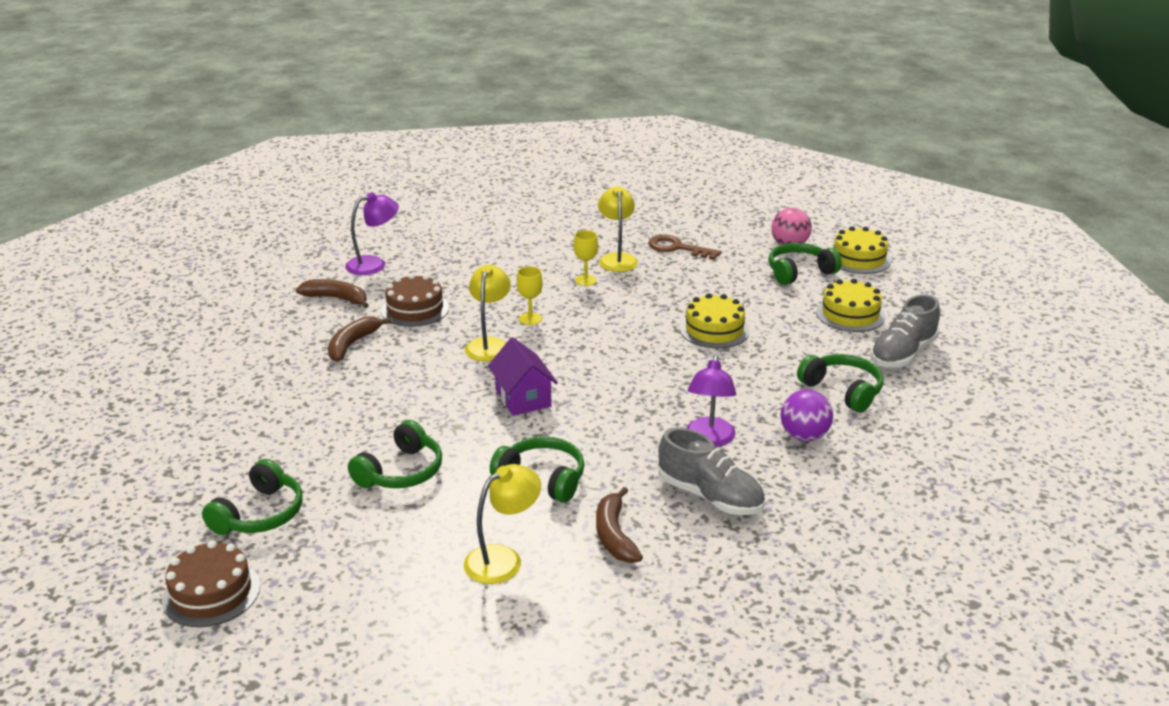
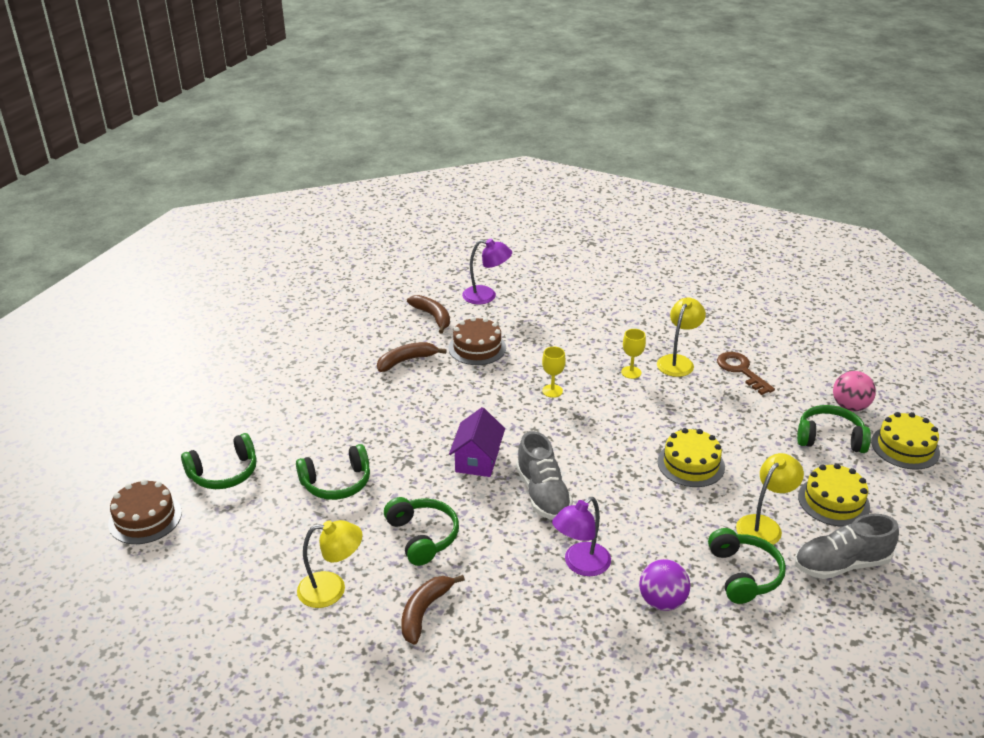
camera: 35 degrees right, 5 degrees up
yellow lamp [465,265,511,361] -> yellow lamp moved to [736,453,804,545]
grey shoe [658,428,765,515] -> grey shoe moved to [516,431,573,520]

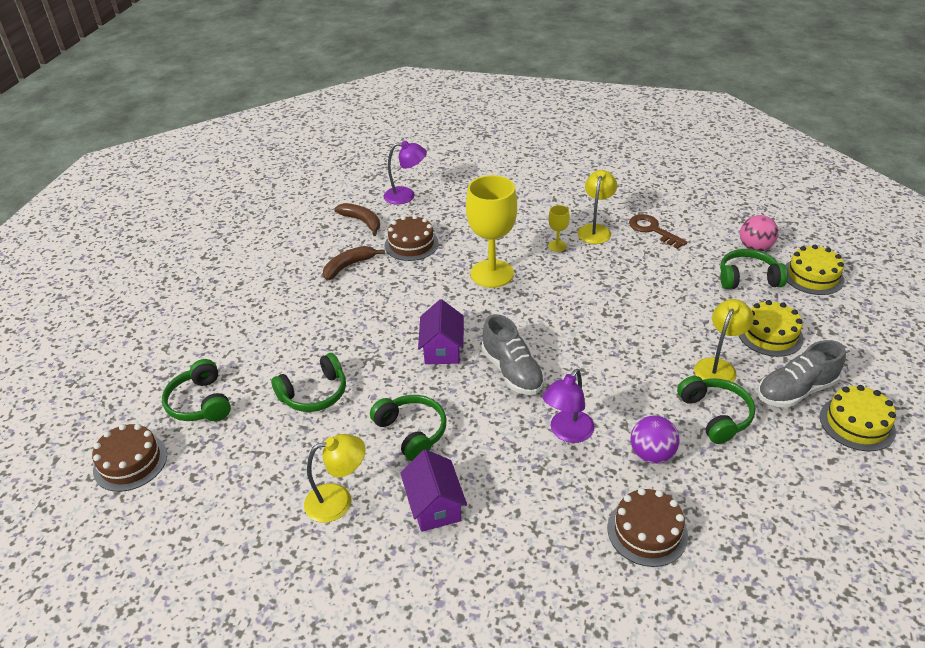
camera: 10 degrees left, 5 degrees up
green headphones [181,433,257,489] -> green headphones turned 105 degrees clockwise [162,359,231,421]
brown banana [401,575,465,645] -> purple house [400,449,467,532]
yellow goblet [542,347,566,398] -> yellow goblet [466,175,517,288], size x2.27
yellow cake [658,428,725,487] -> yellow cake moved to [820,385,896,451]
none -> brown cake [608,488,688,567]

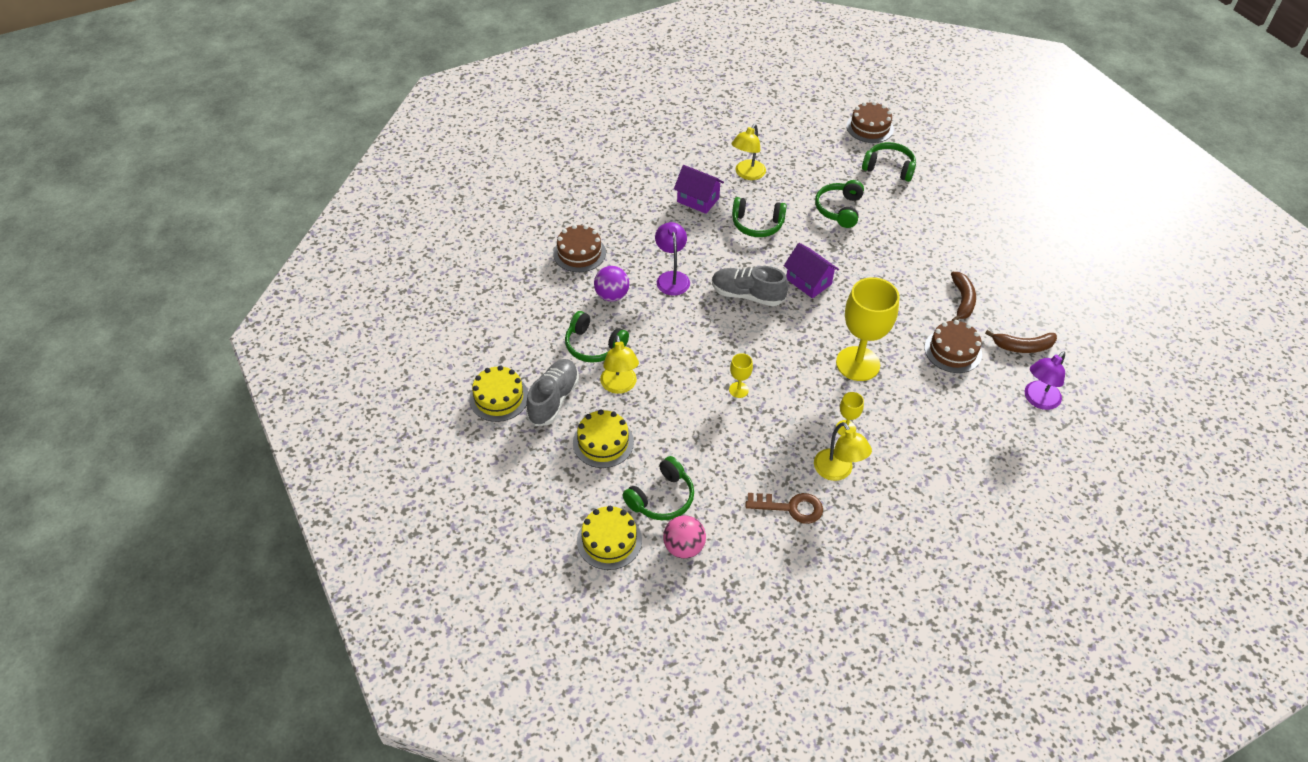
camera: 135 degrees right, 10 degrees up
none -> yellow goblet [729,353,753,398]

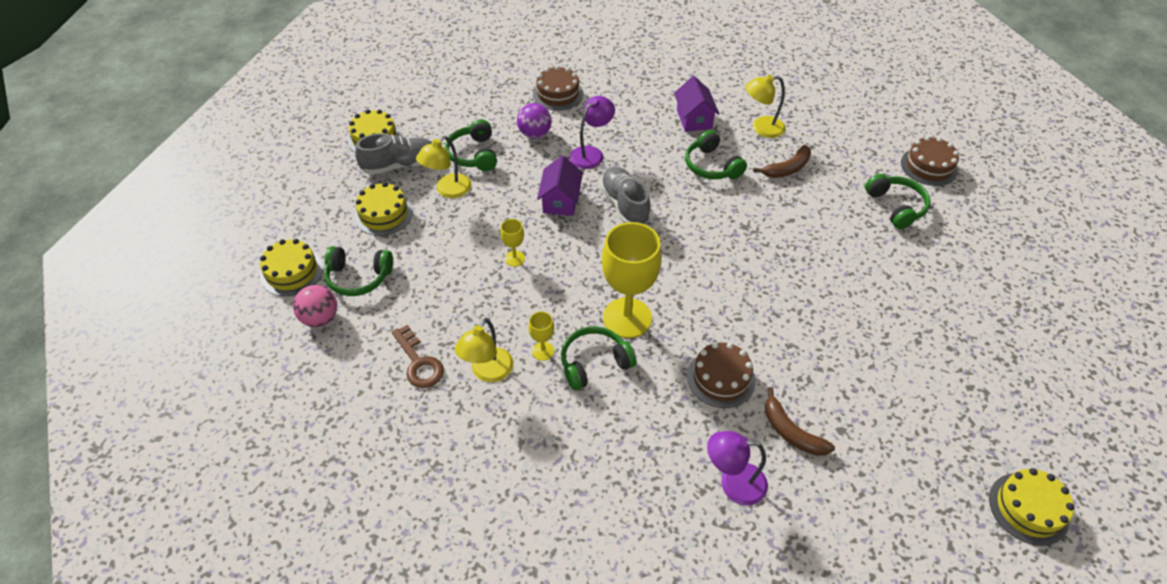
camera: 50 degrees right, 0 degrees up
purple house [784,243,839,298] -> purple house moved to [537,156,583,216]
green headphones [815,180,864,228] -> green headphones moved to [561,326,637,390]
brown banana [951,272,976,321] -> brown banana moved to [753,145,811,178]
none -> yellow cake [989,468,1075,546]

